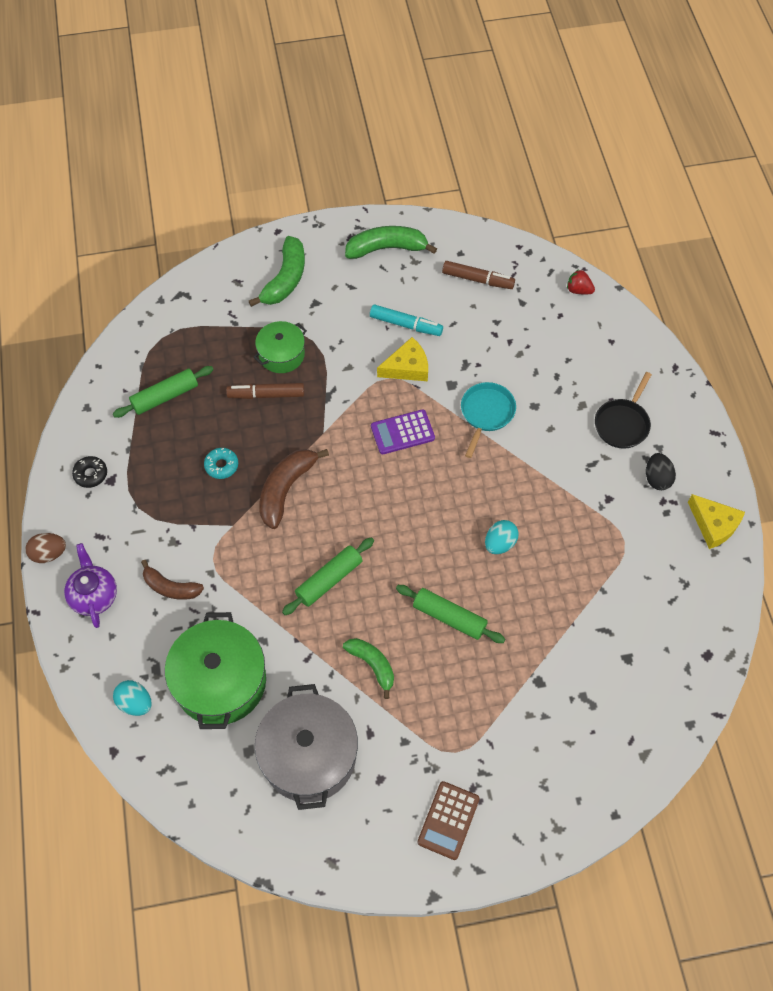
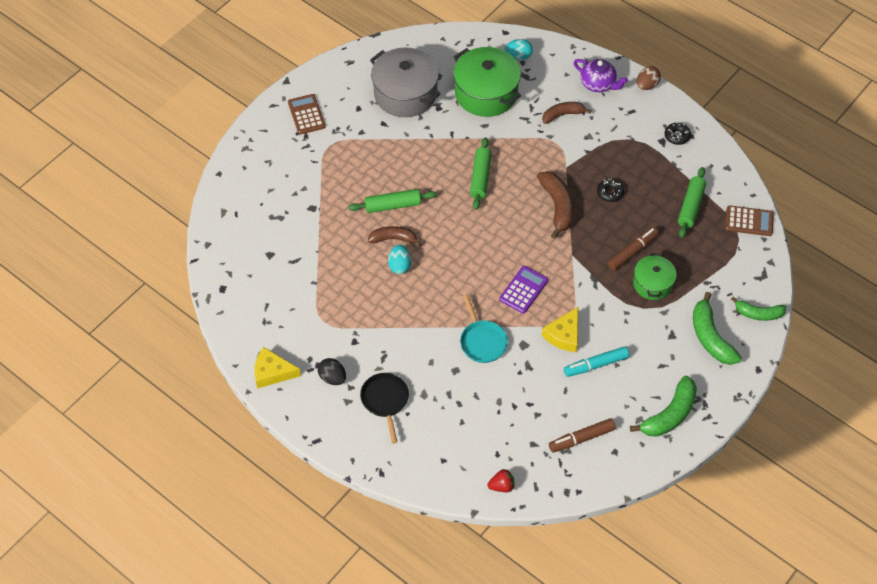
camera: 140 degrees right, 5 degrees down
turquoise donut [204,448,238,479] -> black donut [597,179,624,202]
green banana [343,638,394,699] -> green banana moved to [731,297,787,321]
none -> brown banana [368,226,422,246]
none -> brown calculator [725,205,774,236]

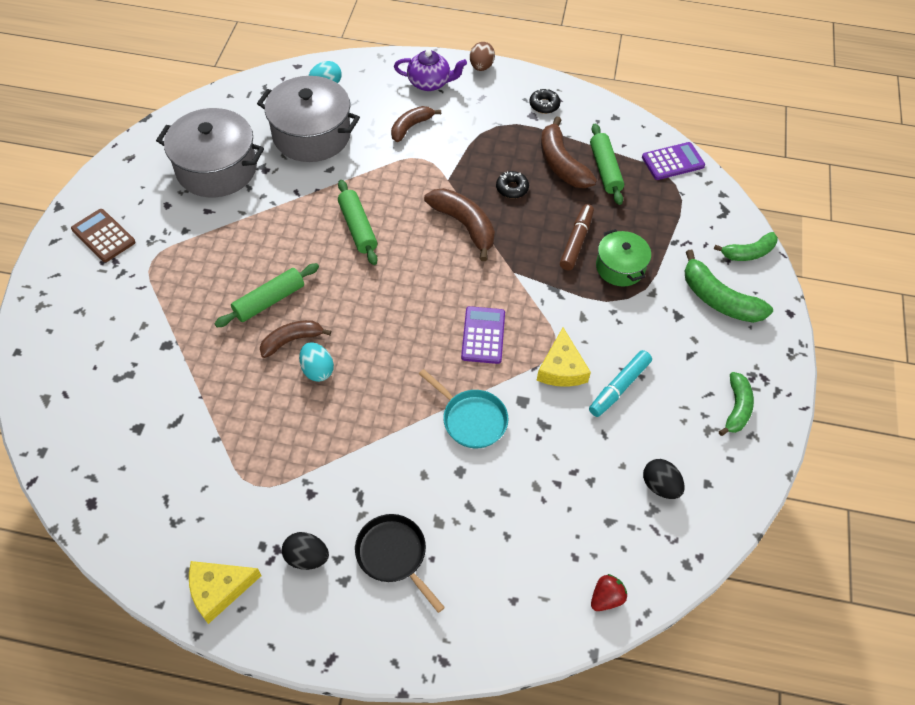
camera: 30 degrees left, 0 degrees up
green pot [453,47,521,117] -> grey pot [257,76,360,162]
brown marker [549,418,615,453] -> black egg [643,459,685,499]
green banana [630,376,697,437] -> green banana [719,372,754,436], size x0.66
brown calculator [725,205,774,236] -> purple calculator [642,142,705,180]
none -> brown banana [541,116,597,188]

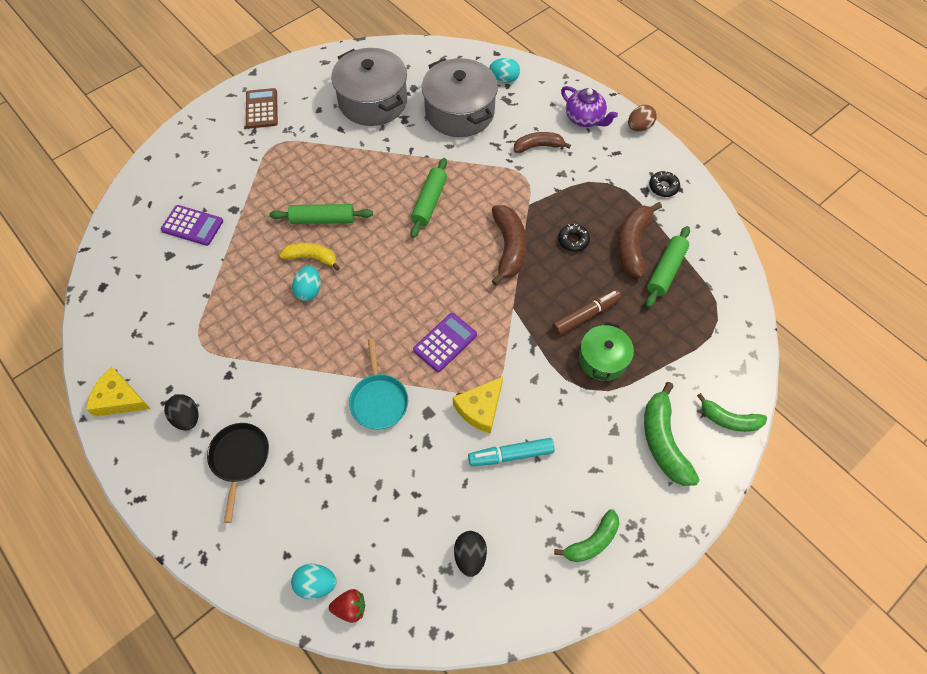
camera: 40 degrees right, 5 degrees up
brown banana [260,320,331,358] -> yellow banana [279,242,340,271]
purple calculator [642,142,705,180] -> purple calculator moved to [161,205,223,246]
none -> turquoise egg [291,564,337,599]

